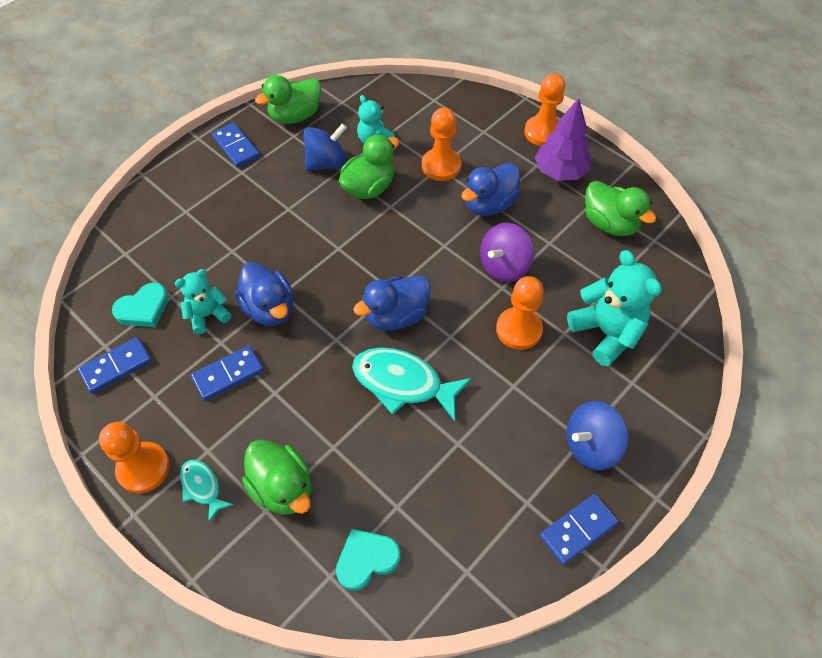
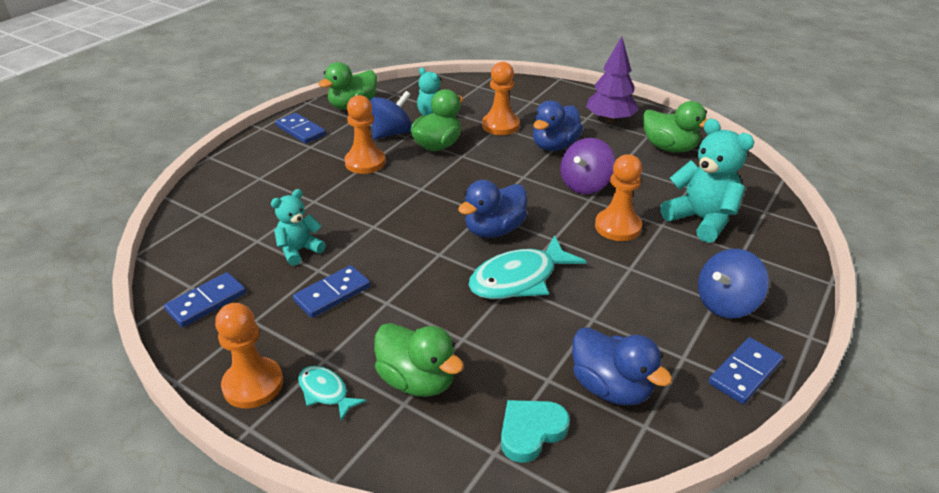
camera: 10 degrees left, 20 degrees down
turquoise heart [112,283,169,327] -> none
blue duck [235,262,293,326] -> blue duck moved to [572,327,673,405]
turquoise fish [352,347,472,421] -> turquoise fish turned 45 degrees counterclockwise [469,235,587,299]
orange pawn [524,74,565,146] -> orange pawn moved to [344,95,386,174]

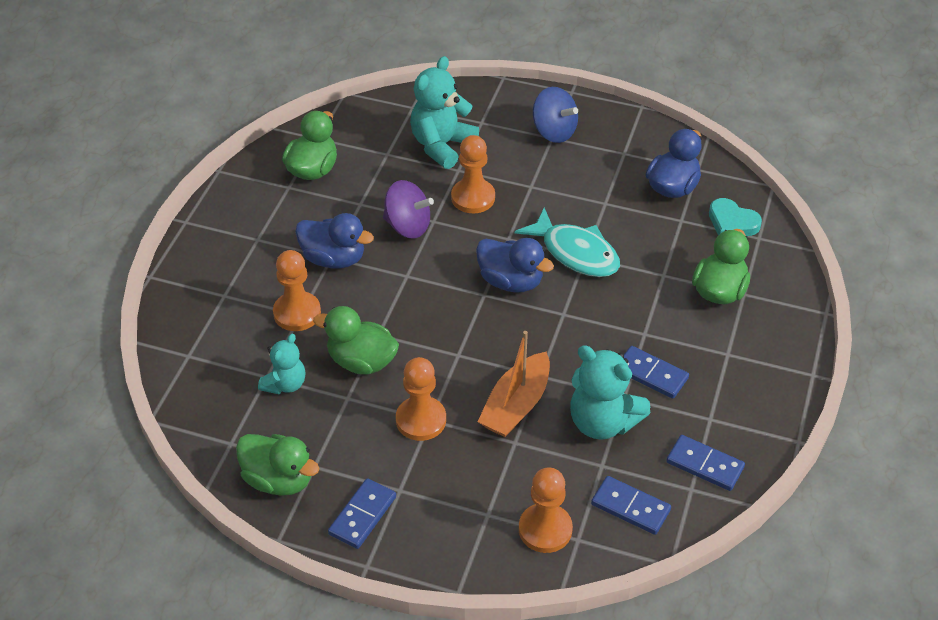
camera: 105 degrees left, 10 degrees up
orange pawn [215,303,283,408] -> orange pawn moved to [519,468,573,553]
turquoise teddy bear [271,189,326,266] -> turquoise teddy bear [570,345,650,440], size x1.65
turquoise fish [298,366,366,421] -> none
blue spinning top [370,91,412,139] -> none
purple tree [586,36,639,123] -> none
blue domino [708,337,784,404] -> blue domino moved to [591,476,671,535]
none -> orange boat [478,331,550,437]

